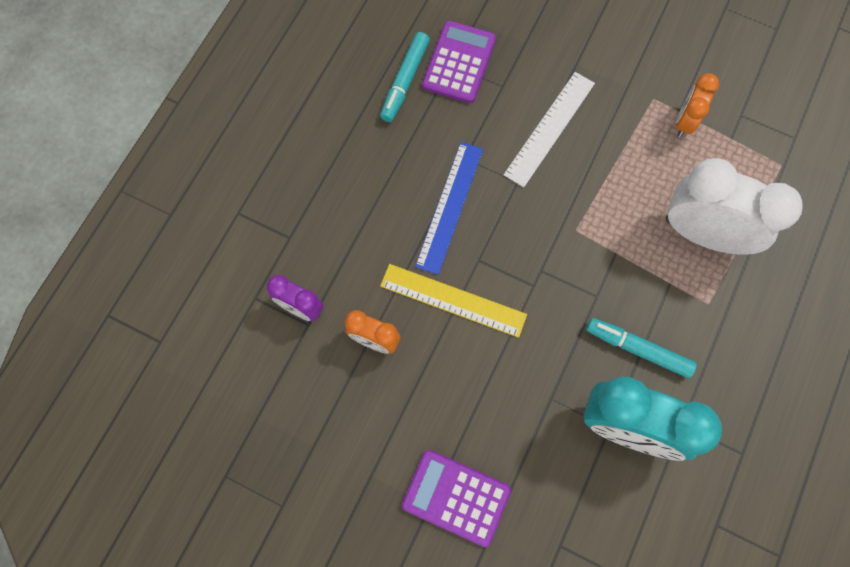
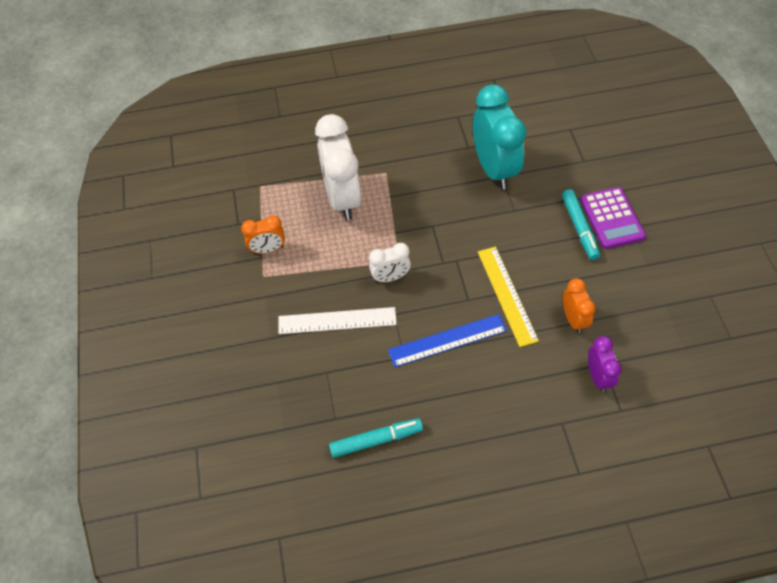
camera: 125 degrees left, 15 degrees down
purple calculator [422,21,496,103] -> none
turquoise marker [586,318,697,378] -> turquoise marker moved to [562,189,600,260]
none -> white clock [369,243,411,282]

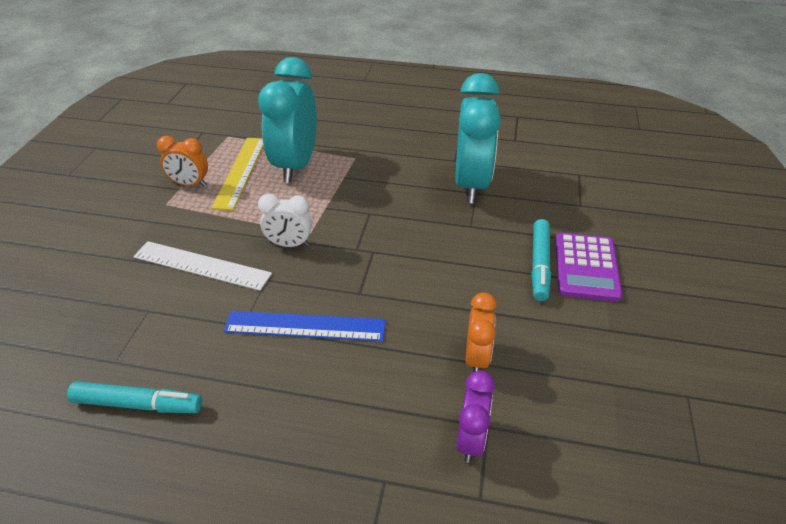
camera: 20 degrees right, 15 degrees down
white clock [315,114,361,220] -> turquoise clock [258,57,317,183]
yellow ruler [478,247,539,347] -> yellow ruler moved to [211,138,264,210]

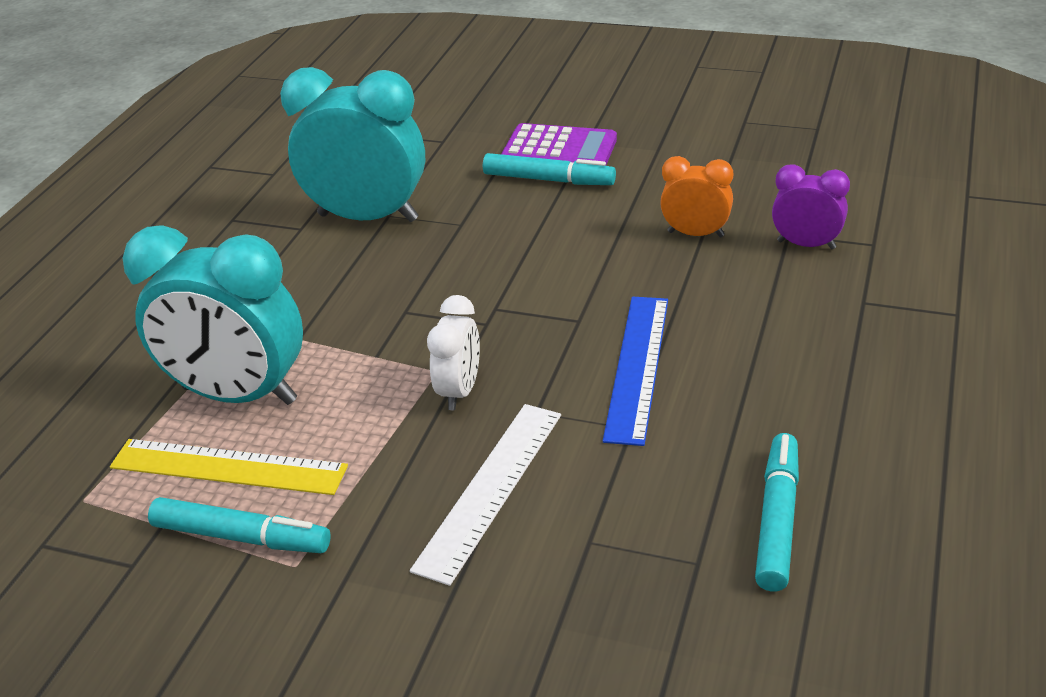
camera: 80 degrees left, 5 degrees down
orange clock [157,136,208,187] -> turquoise marker [148,497,331,553]

